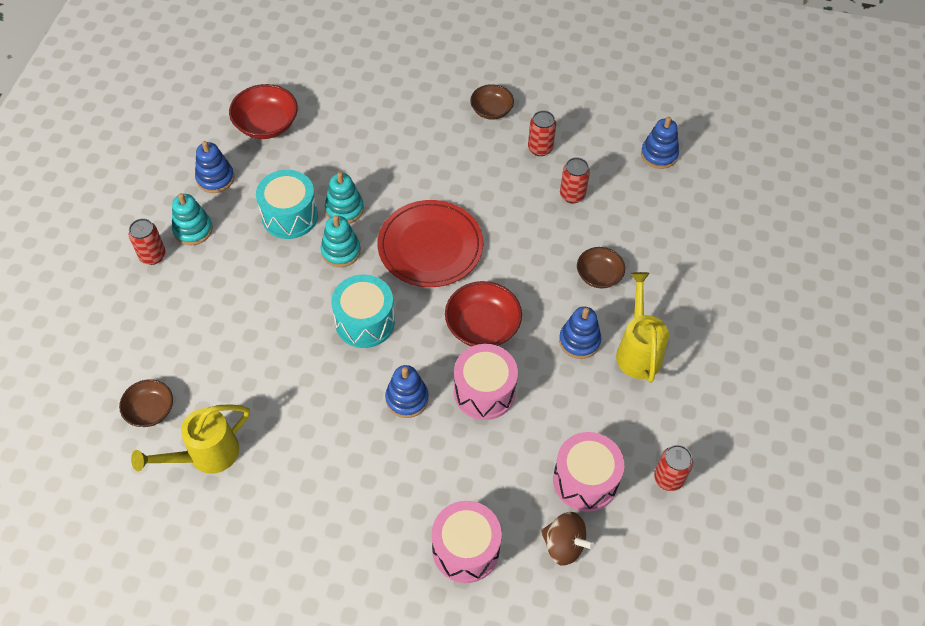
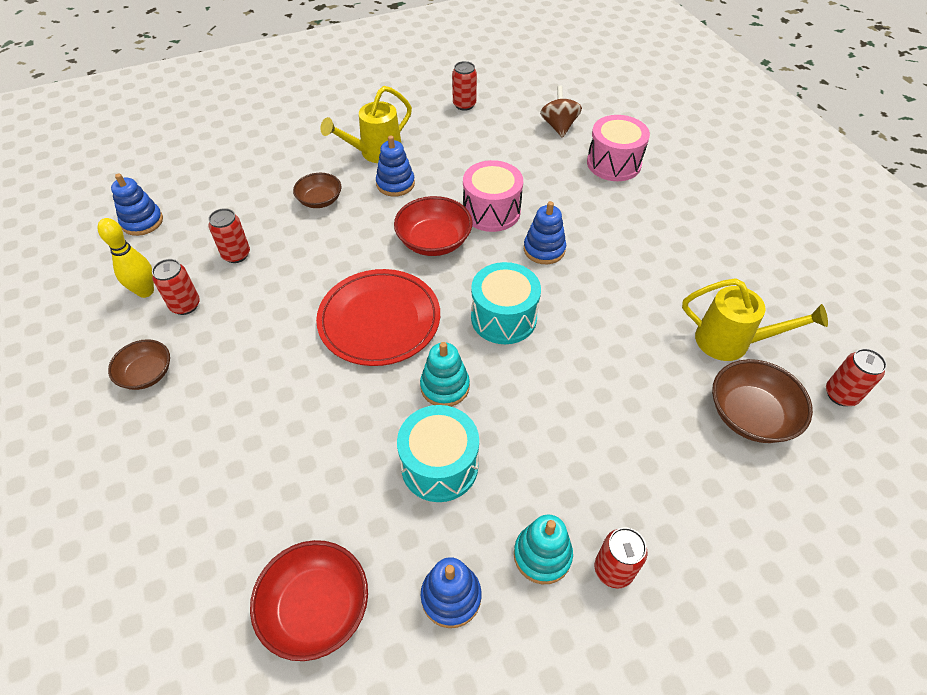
camera: 125 degrees left, 5 degrees down
brown bowl [119,379,173,427] -> brown bowl [712,359,813,443], size x1.53
turquoise stacking toy [325,172,364,224] -> none
pink drum [553,432,624,512] -> none
none -> yellow bowling pin [97,218,154,298]
none -> red can [826,348,887,406]

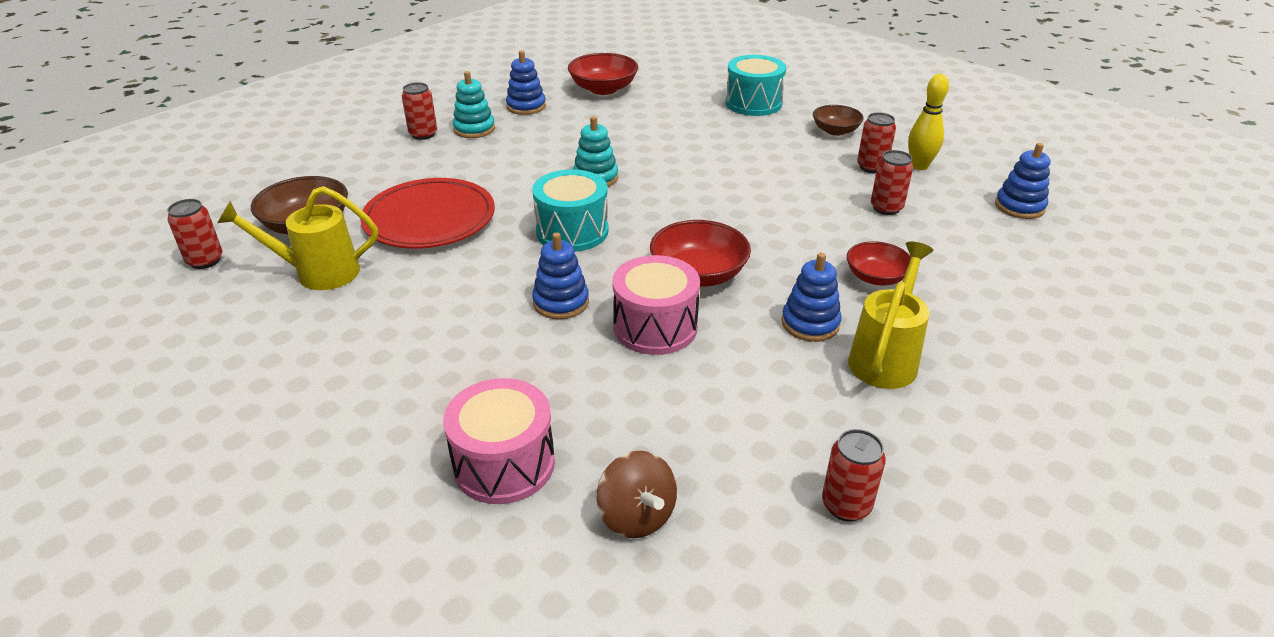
camera: 155 degrees right, 15 degrees down
brown bowl [293,173,341,208] -> red bowl [847,241,911,285]
red plate [316,269,440,366] -> red plate moved to [360,178,495,248]
turquoise drum [397,405,479,502] -> turquoise drum moved to [725,55,786,116]

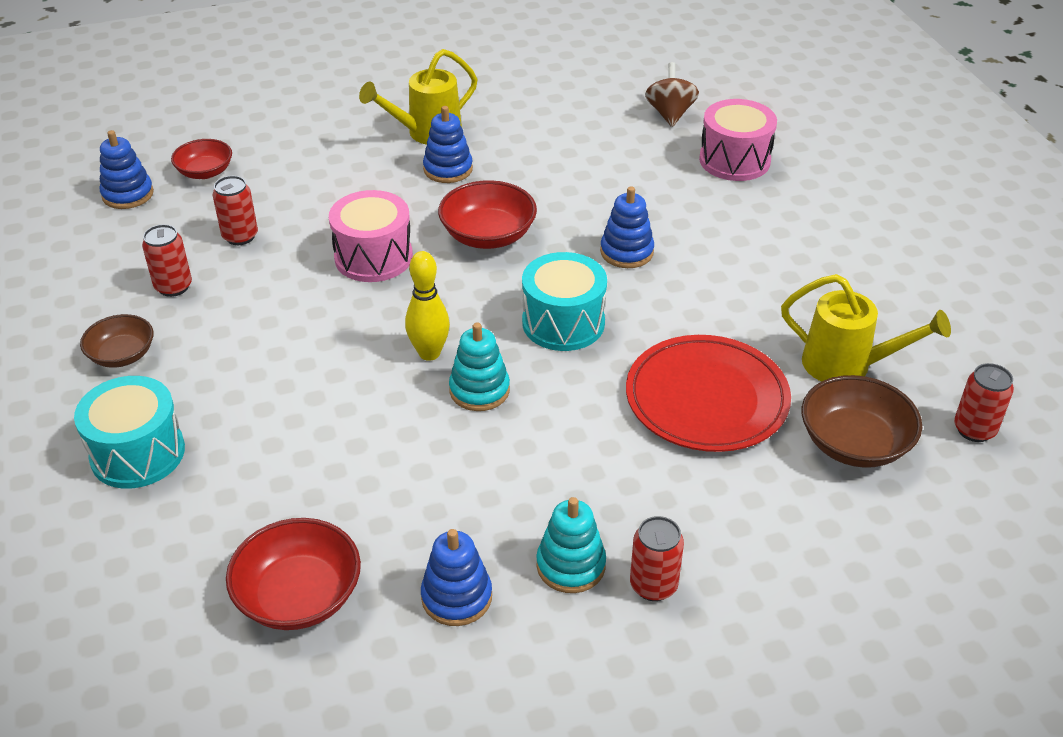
camera: 150 degrees left, 5 degrees up
pink drum [613,255,700,355] -> pink drum moved to [329,190,413,282]
red can [822,429,886,522] -> none
red bowl [847,241,911,285] -> red bowl moved to [171,139,232,179]
yellow bowling pin [908,74,949,170] -> yellow bowling pin moved to [405,251,450,361]

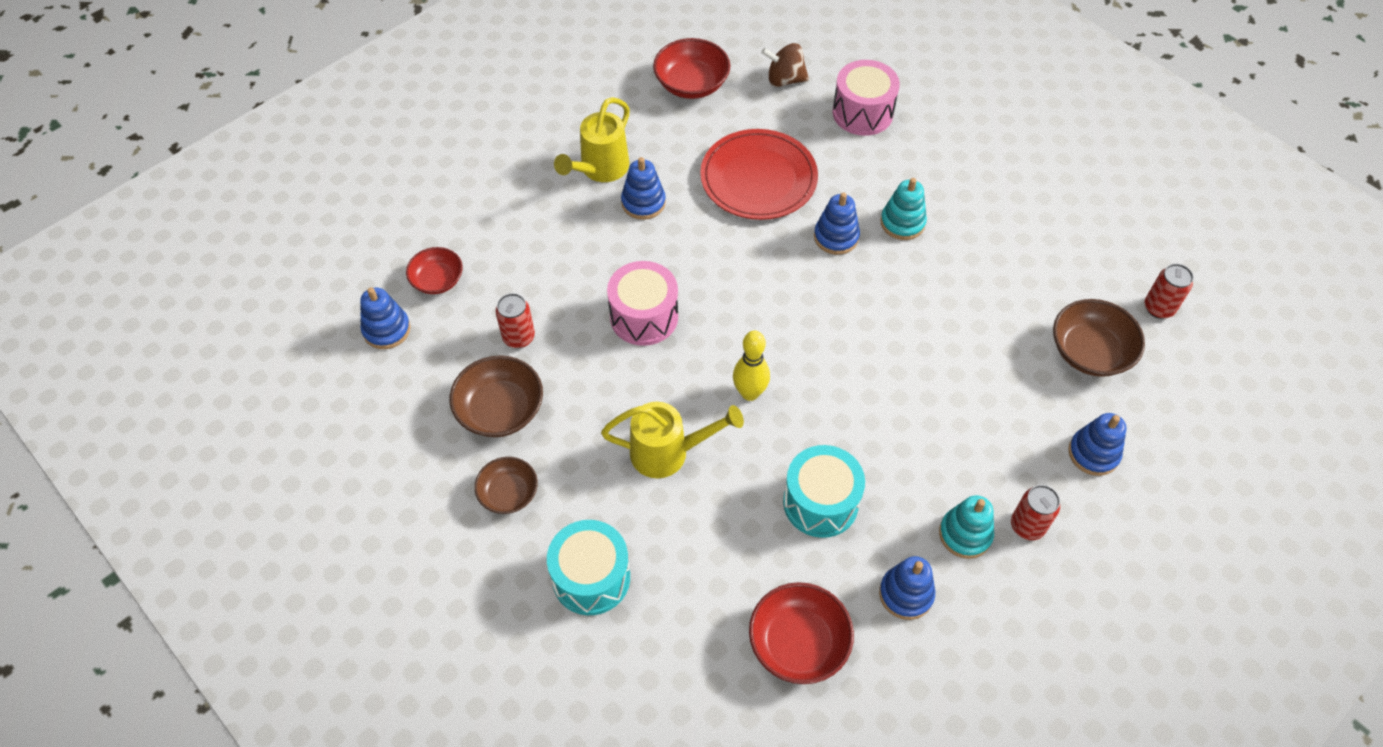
camera: 25 degrees left, 15 degrees up
red can [142,224,192,297] -> brown bowl [450,355,543,437]
red bowl [438,180,537,249] -> red bowl moved to [653,38,730,99]
turquoise stacking toy [449,322,510,411] -> turquoise stacking toy moved to [881,178,927,240]
turquoise drum [522,252,607,351] -> turquoise drum moved to [783,445,865,538]
red plate [626,335,791,452] -> red plate moved to [700,129,818,220]
brown spinning top [645,62,699,127] -> brown spinning top turned 60 degrees counterclockwise [761,43,809,87]
yellow watering can [781,274,951,382] -> yellow watering can moved to [601,402,744,478]
none -> blue stacking toy [1068,413,1126,476]

